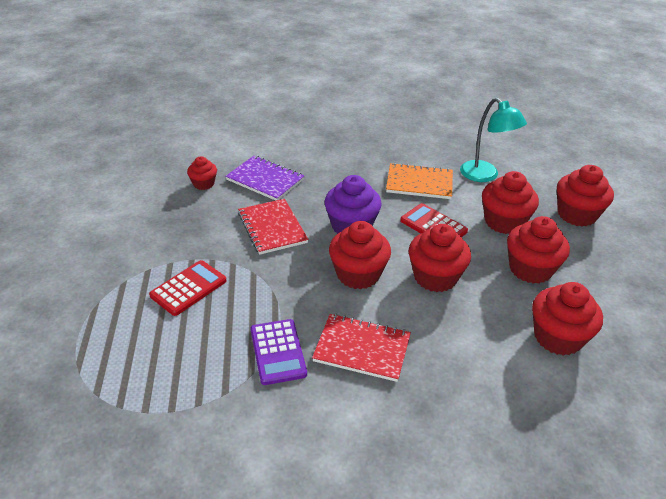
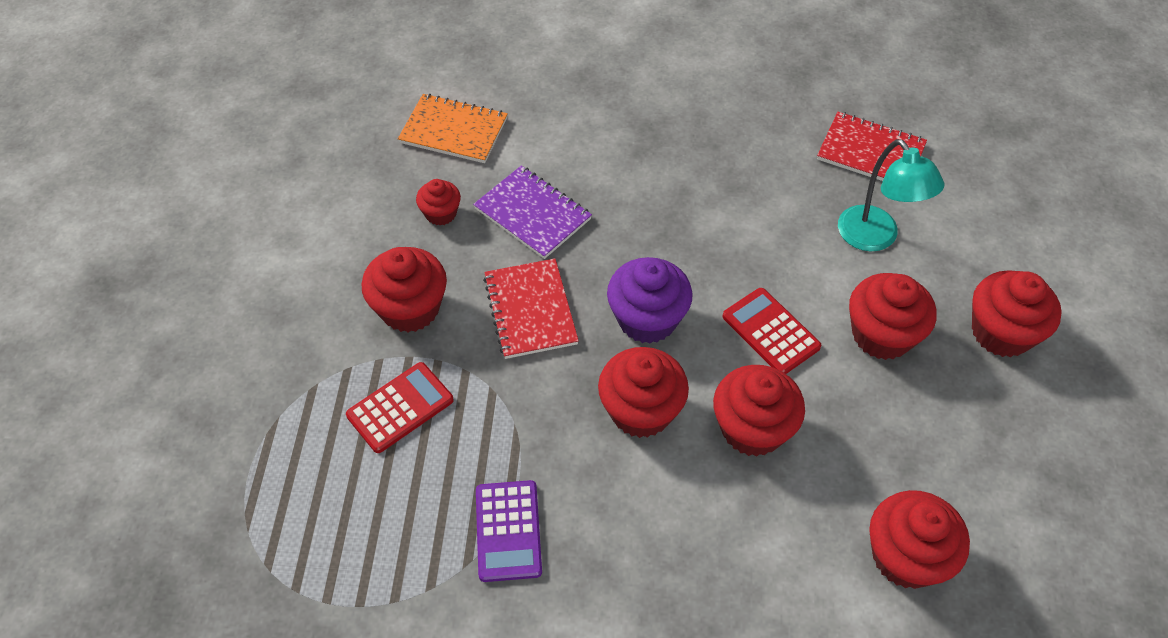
camera: 10 degrees right, 15 degrees up
red notebook [312,314,411,382] -> red notebook moved to [817,112,927,181]
orange notebook [386,163,453,199] -> orange notebook moved to [398,94,508,163]
red cupcake [507,216,570,284] -> red cupcake moved to [361,247,447,332]

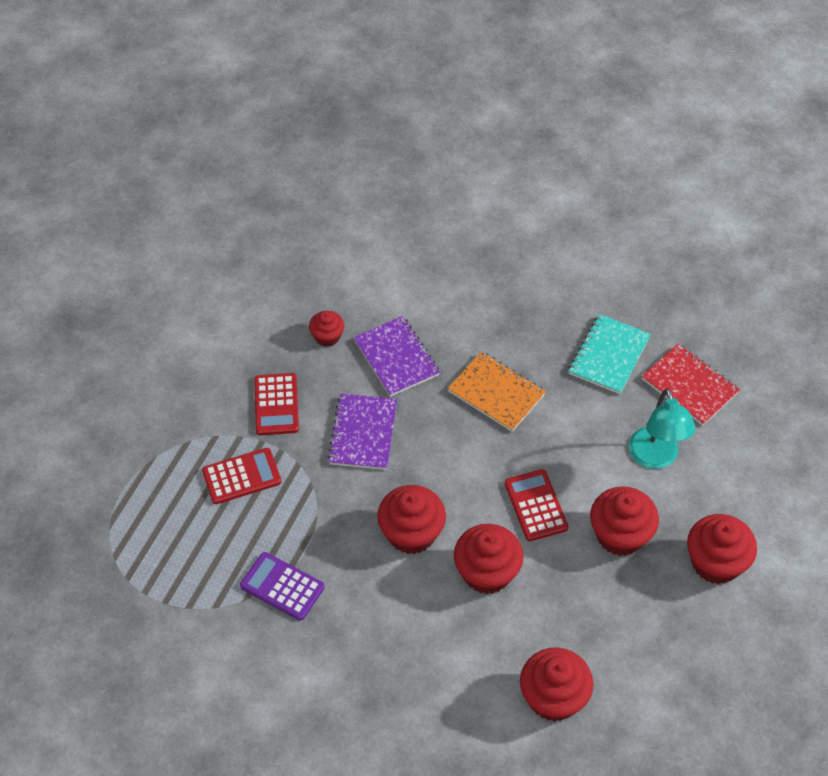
camera: 20 degrees right, 0 degrees up
red cupcake [361,247,447,332] -> red calculator [254,373,299,435]
orange notebook [398,94,508,163] -> orange notebook moved to [447,352,546,432]
purple calculator [476,480,542,582] -> purple calculator turned 105 degrees clockwise [240,552,325,621]
red notebook [483,258,579,359] -> purple notebook [328,394,397,470]
purple cupcake [607,257,693,344] -> none
none -> turquoise notebook [569,314,651,394]

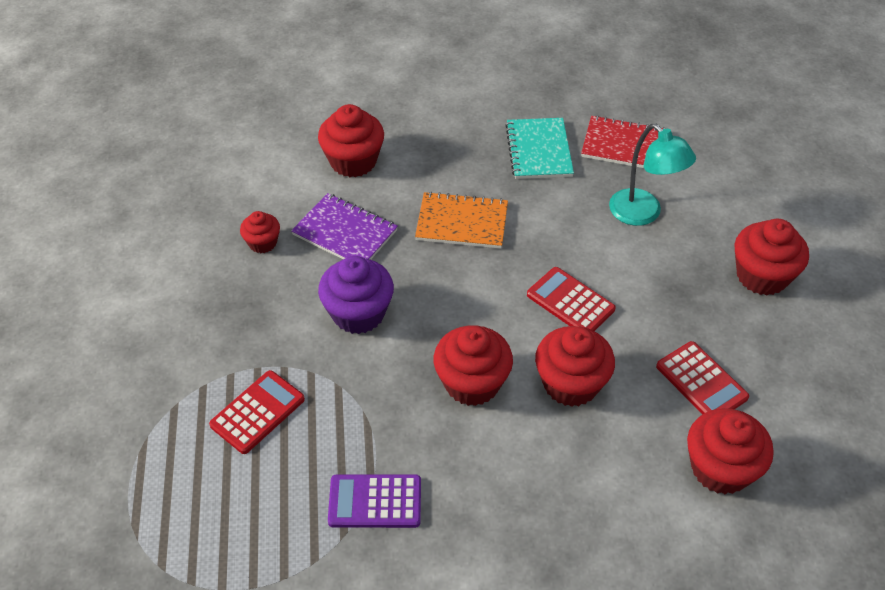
camera: 30 degrees left, 5 degrees down
red calculator [254,373,299,435] -> red calculator moved to [656,341,749,414]
purple notebook [328,394,397,470] -> purple cupcake [318,256,394,334]
red cupcake [590,486,659,556] -> red cupcake moved to [318,104,384,177]

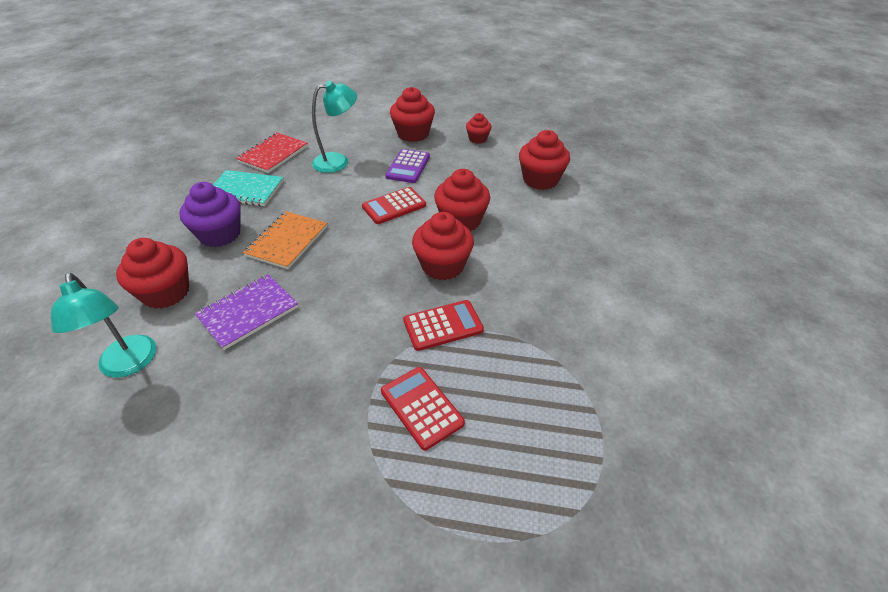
camera: 75 degrees left, 5 degrees down
red cupcake [240,211,280,253] -> red cupcake moved to [466,113,491,144]
purple cupcake [318,256,394,334] -> purple cupcake moved to [179,182,241,247]
purple calculator [328,474,421,528] -> purple calculator moved to [385,149,430,183]
red calculator [656,341,749,414] -> red calculator moved to [403,300,484,351]
none -> turquoise lamp [51,273,156,378]

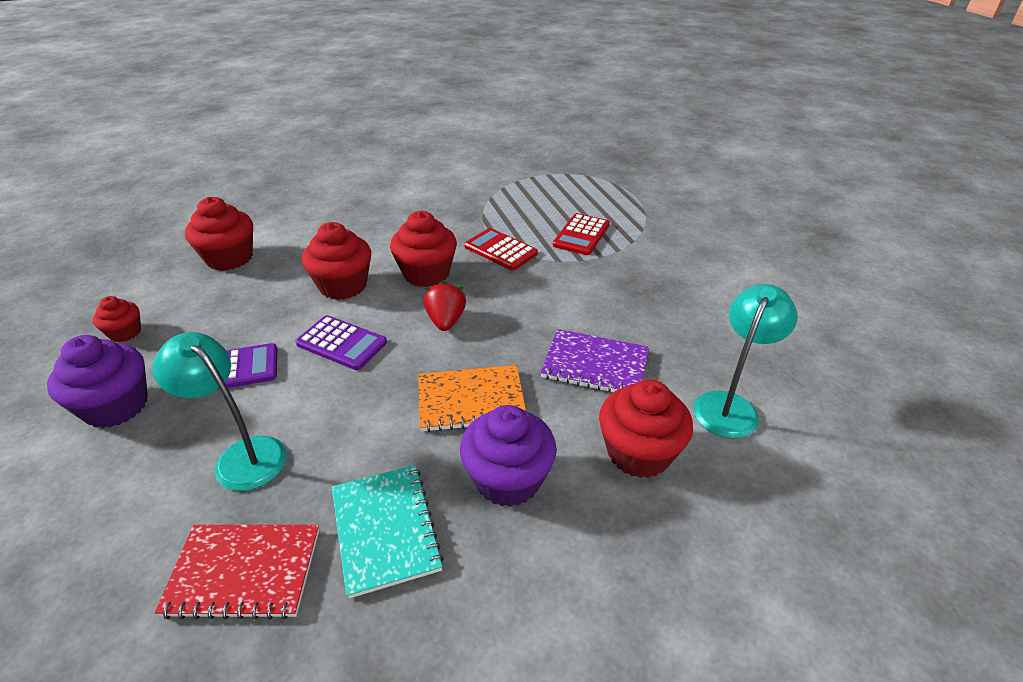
camera: 120 degrees left, 5 degrees down
red calculator [362,187,426,224] -> purple calculator [295,315,387,370]
red cupcake [390,87,435,142] -> purple cupcake [47,335,148,428]
none -> red strawberry [423,281,466,331]

